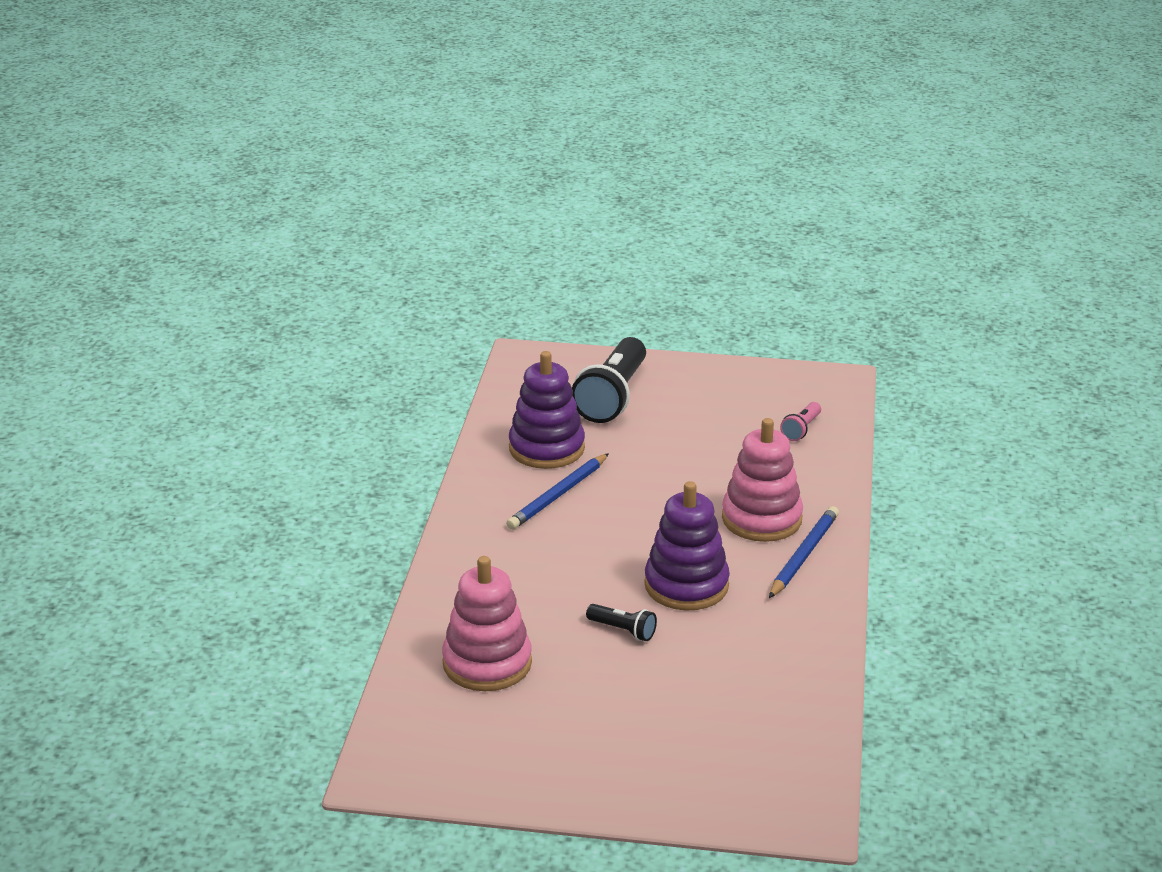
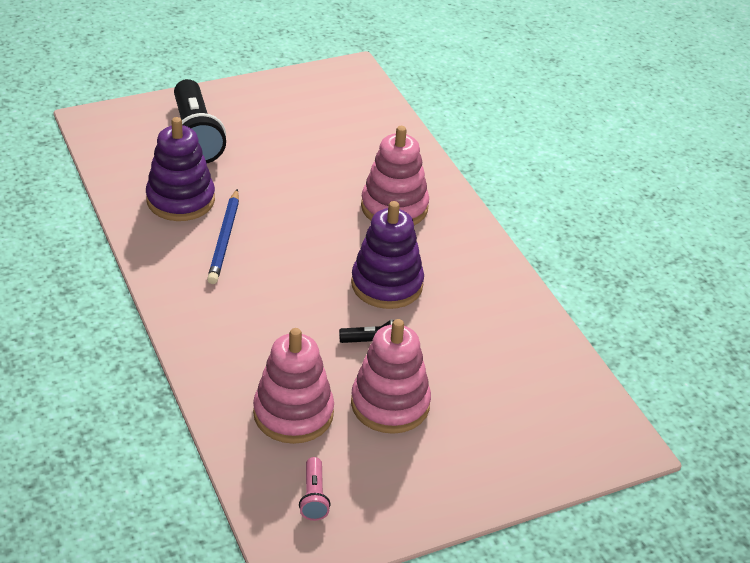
camera: 35 degrees left, 10 degrees up
blue pencil [769,506,839,598] -> none
pink flashlight [780,402,821,441] -> pink flashlight moved to [299,457,331,521]
none -> pink stacking toy [351,319,431,434]

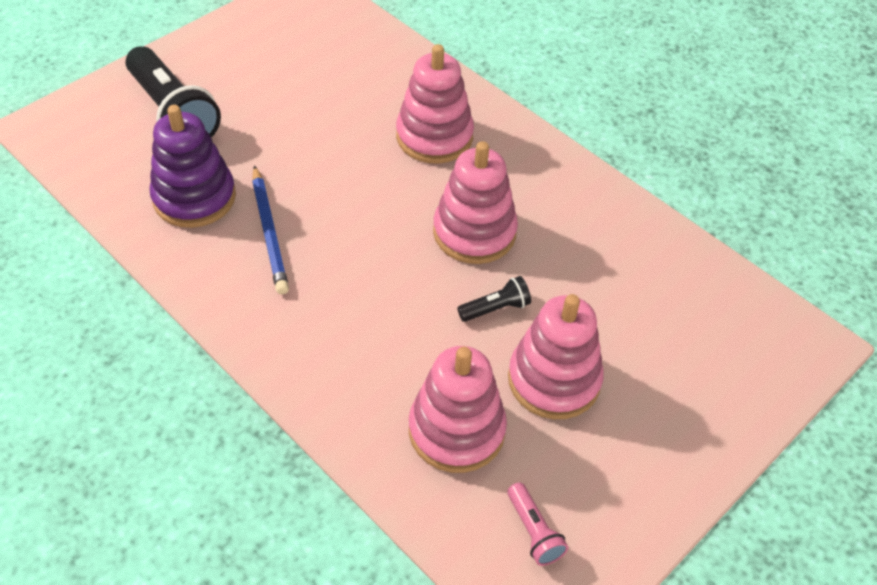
camera: 20 degrees left, 10 degrees up
purple stacking toy [351,201,424,309] -> pink stacking toy [433,141,518,264]

